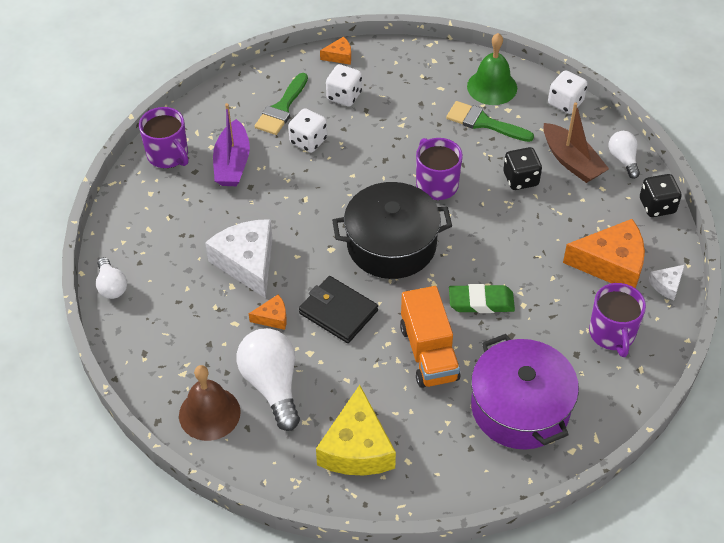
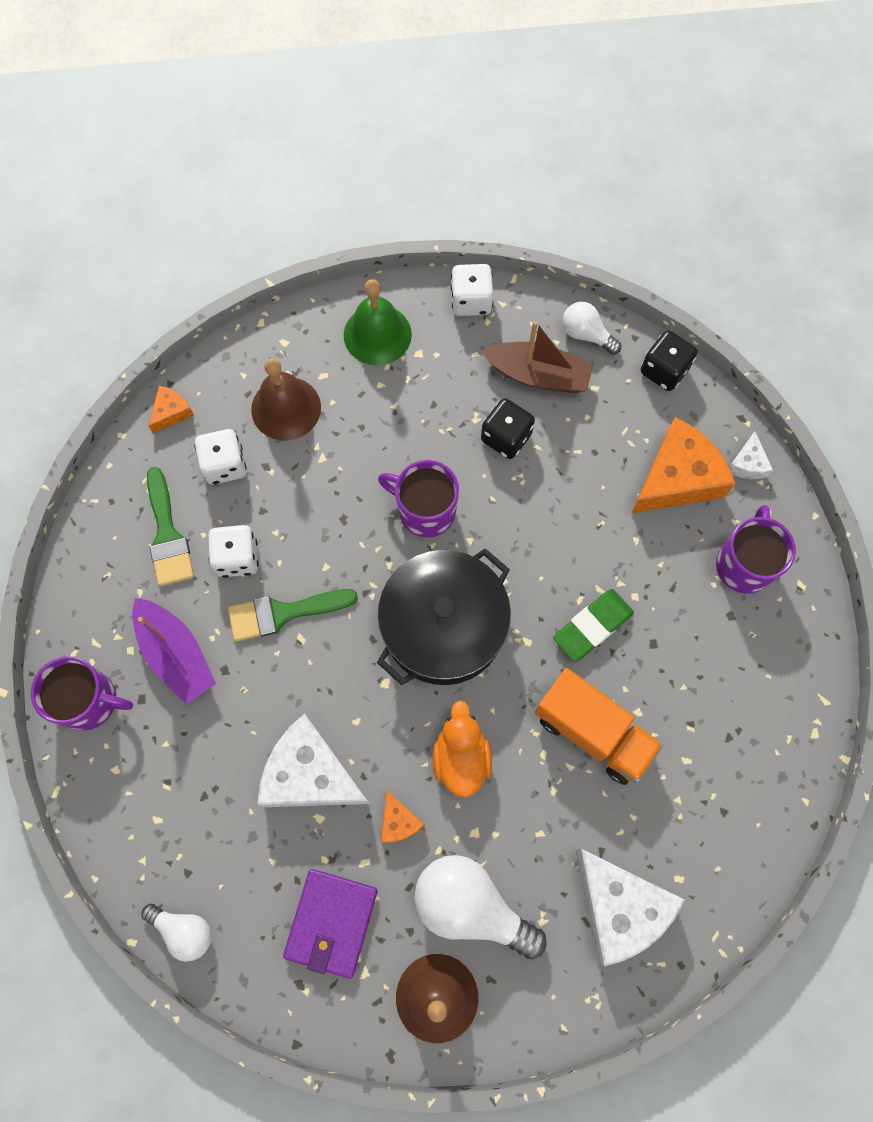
camera: 40 degrees left, 20 degrees up
orange cheese [249,295,287,330] -> orange cheese turned 120 degrees clockwise [381,790,425,843]
black wallet [299,276,378,343] -> orange duck [433,701,492,798]
yellow cheese [316,385,396,476] -> white cheese [576,849,684,966]
green brush [446,101,534,142] -> green brush moved to [228,589,358,641]
purple pot [471,334,579,450] -> none
purple mug [589,283,646,357] -> purple mug turned 120 degrees counterclockwise [716,505,796,594]
none -> brown bell [251,358,321,440]
none -> purple wallet [283,869,378,979]

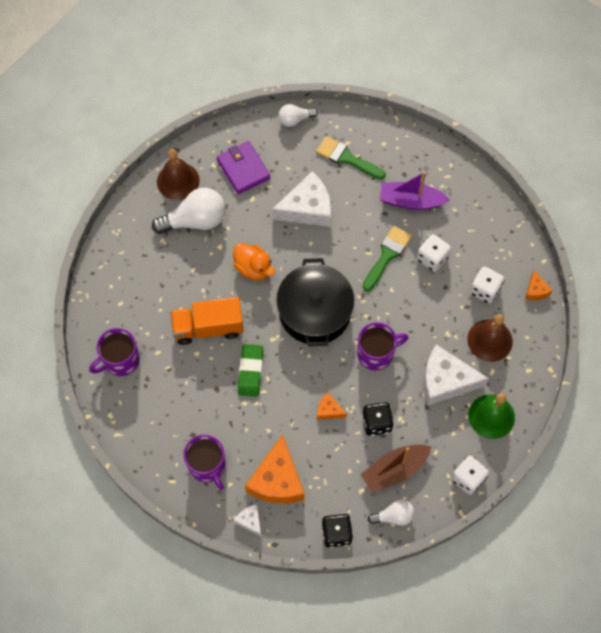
camera: 135 degrees right, 5 degrees down
purple mug [31,656,133,731] -> purple mug moved to [89,328,140,376]
green brush [147,467,194,586] -> green brush moved to [316,136,386,179]
orange cheese [381,790,425,843] -> orange cheese moved to [317,393,347,420]
white cheese [576,849,684,966] -> white cheese moved to [423,344,489,405]

